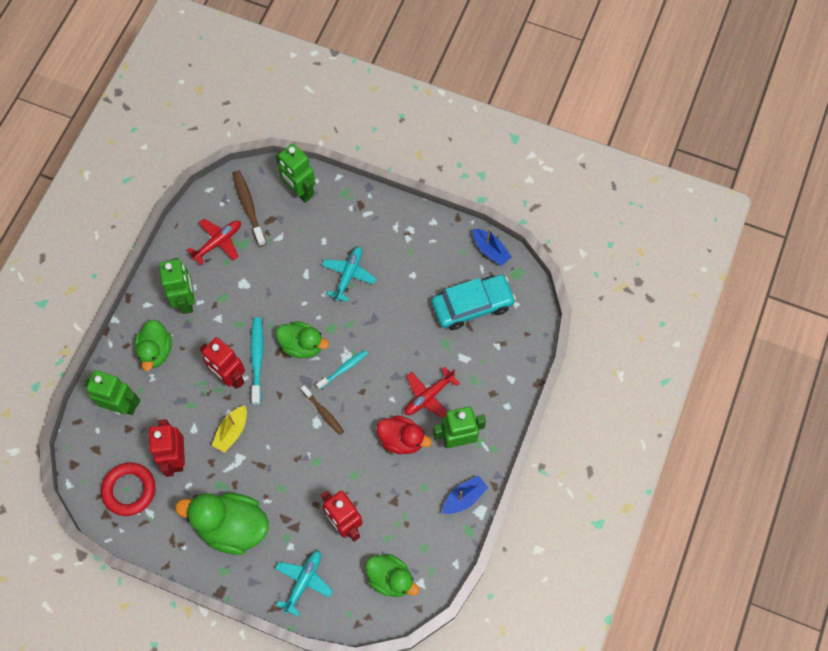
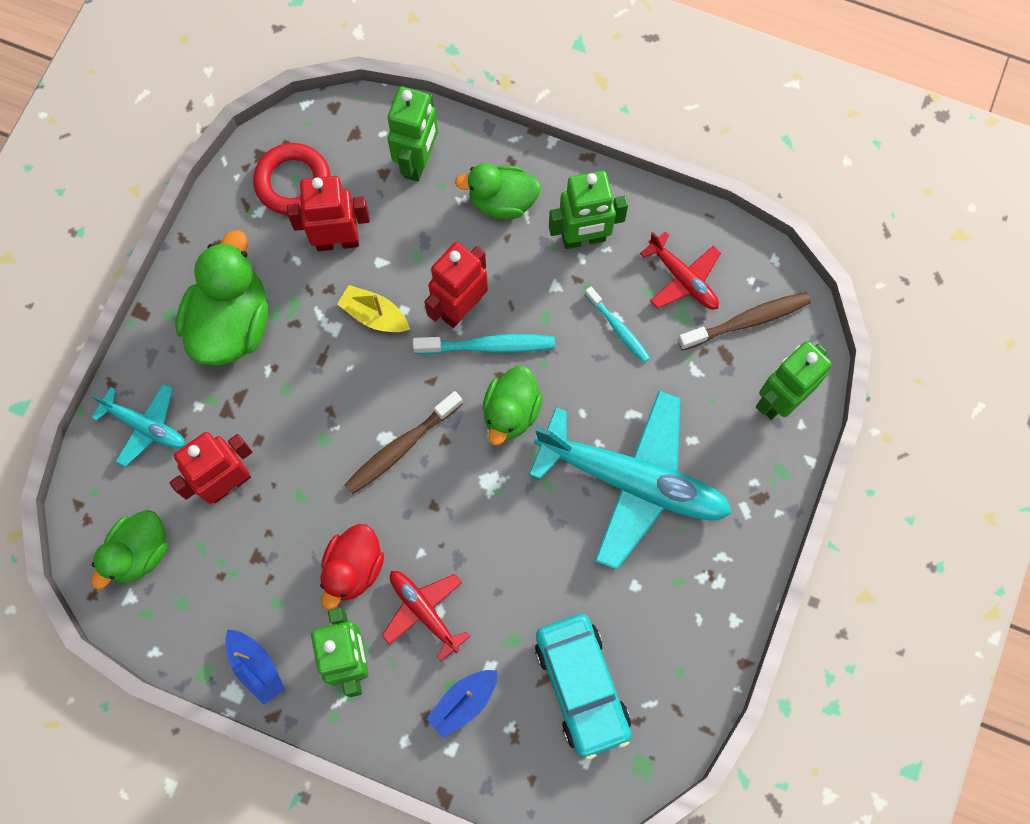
camera: 90 degrees right, 5 degrees up
brown toothbrush [301,385,344,435] -> brown toothbrush [344,391,463,495], size x1.50
turquoise toothbrush [316,350,368,390] -> turquoise toothbrush moved to [585,286,650,363]
turquoise plane [321,247,376,302] -> turquoise plane [529,390,732,570], size x2.01
blue boat [473,228,512,266] -> blue boat moved to [426,670,497,738]

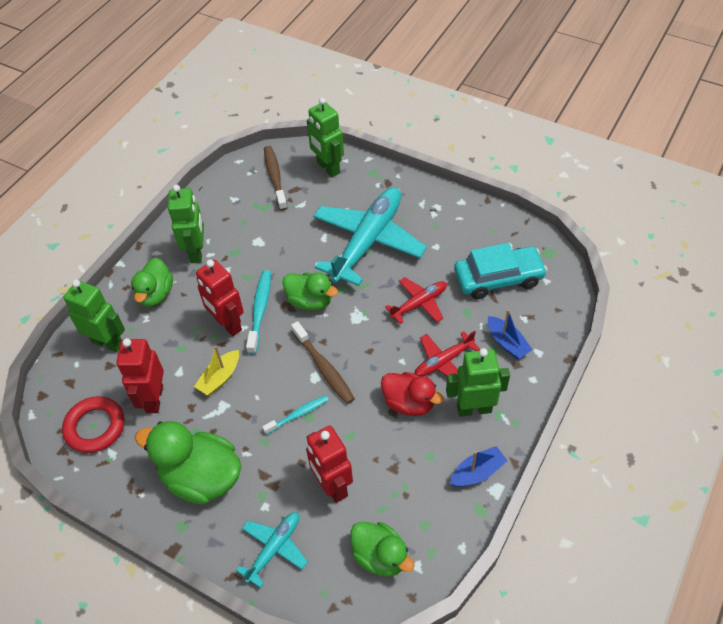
camera: 80 degrees left, 20 degrees down
turquoise toothbrush [585,286,650,363] -> turquoise toothbrush moved to [262,395,329,434]
red plane [640,232,721,309] -> red plane moved to [385,277,447,324]

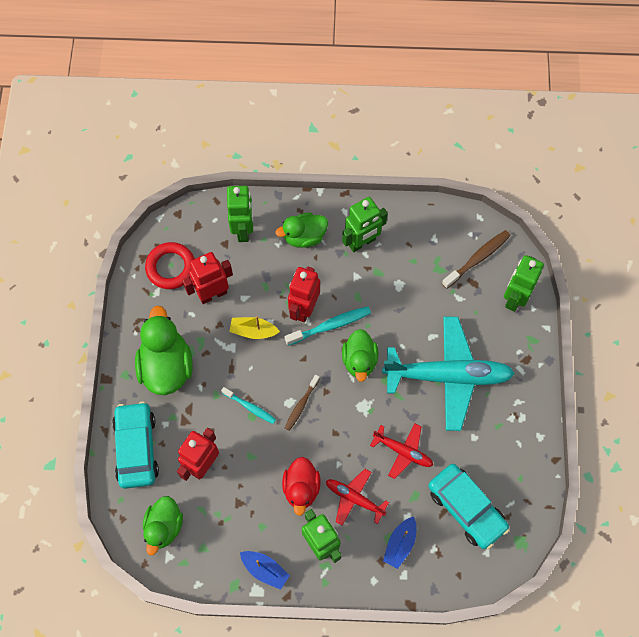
camera: 60 degrees right, 15 degrees up
turquoise plane [236,512,308,588] -> turquoise car [112,401,159,489]
brown toothbrush [291,321,355,404] -> brown toothbrush [285,375,320,431], size x0.66

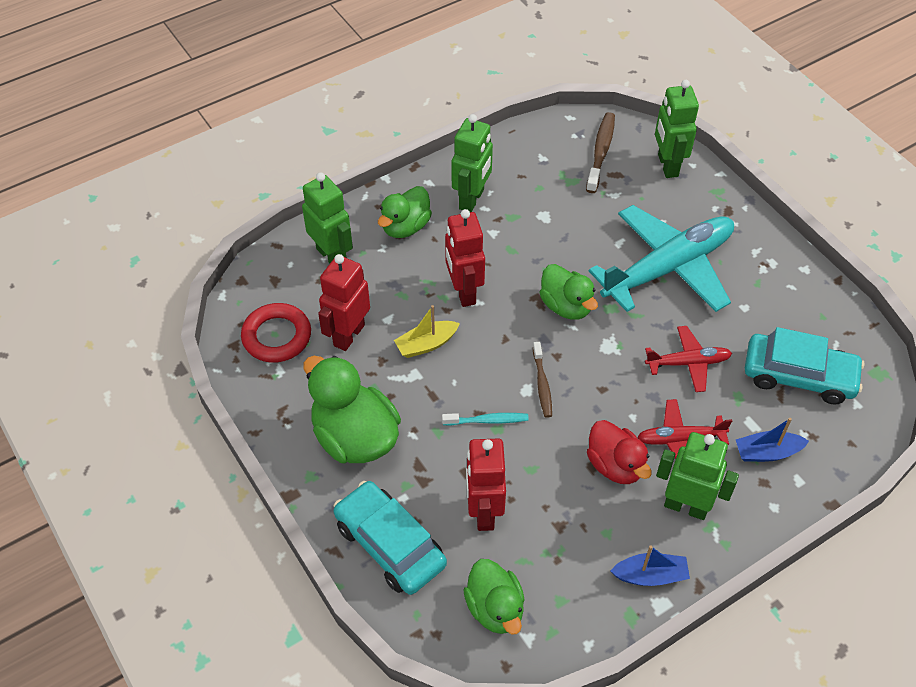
camera: 35 degrees left, 15 degrees down
turquoise toothbrush [284,306,371,346] -> none
blue boat [383,517,416,569] -> blue boat turned 90 degrees clockwise [736,418,809,462]

